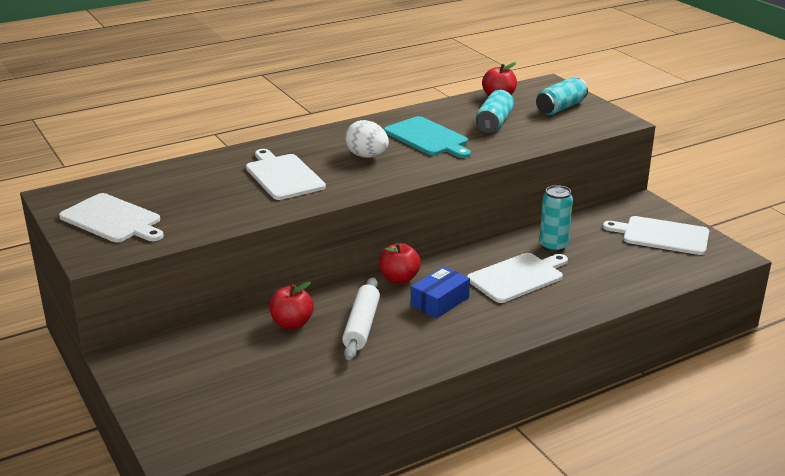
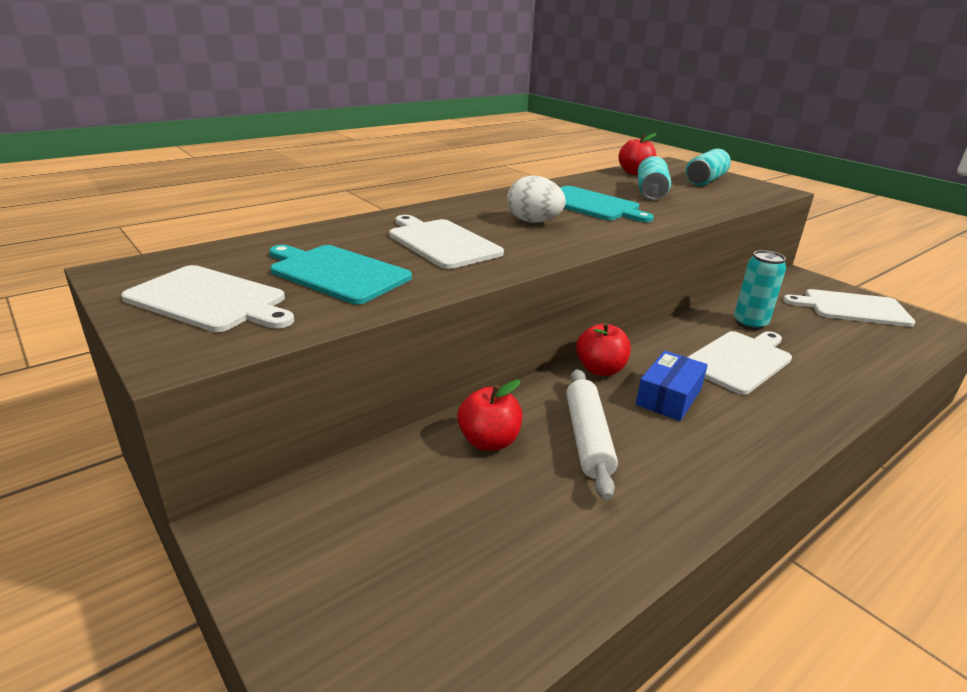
camera: 10 degrees left, 0 degrees up
none -> turquoise cutting board [269,245,412,304]

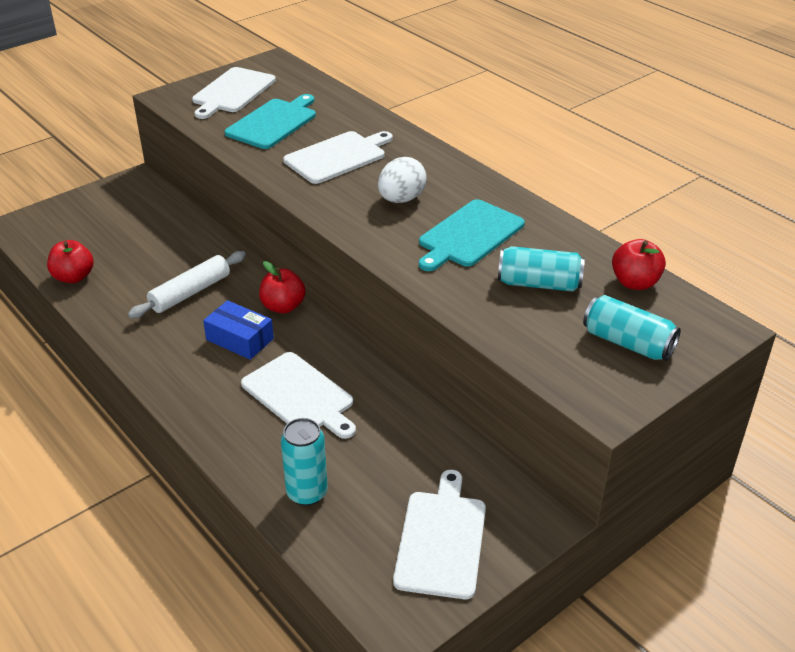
camera: 90 degrees right, 10 degrees up
red apple [457,380,522,451] -> red apple moved to [47,240,94,283]
white rolling pin [566,369,618,500] -> white rolling pin turned 45 degrees counterclockwise [128,251,246,319]
turquoise can [734,250,786,330] -> turquoise can moved to [281,418,328,506]

